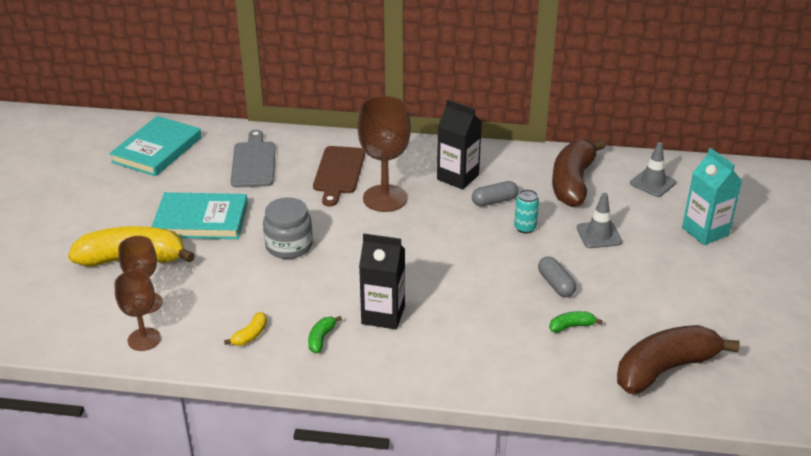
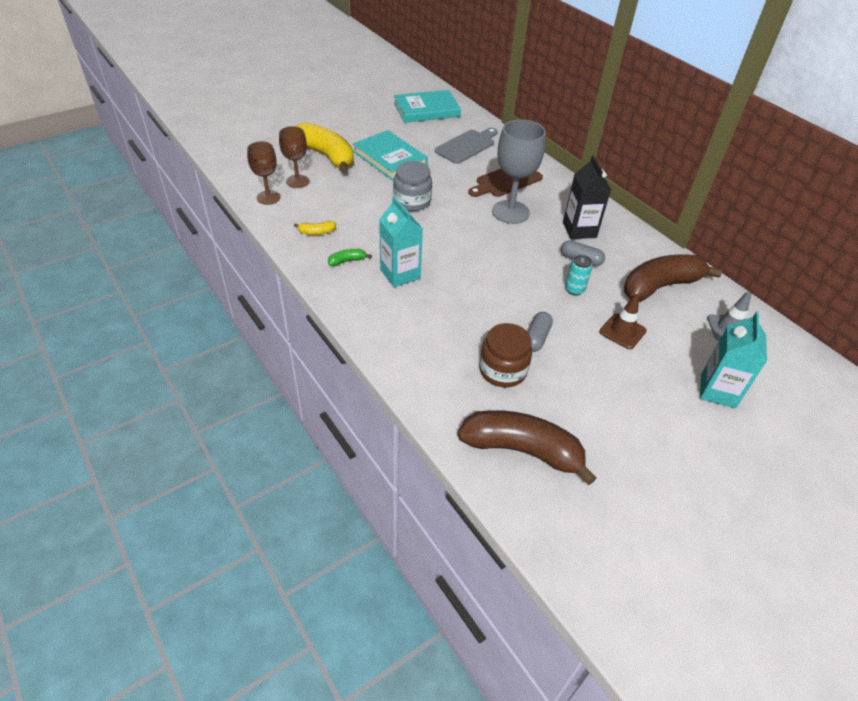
camera: 45 degrees right, 10 degrees up
brown goblet [358,96,411,212] -> grey goblet [492,119,546,224]
black carton [359,234,405,329] -> turquoise carton [379,196,423,287]
green banana [549,311,602,333] -> brown jar [479,323,532,387]
grey traffic cone [577,193,622,248] -> brown traffic cone [599,294,647,349]

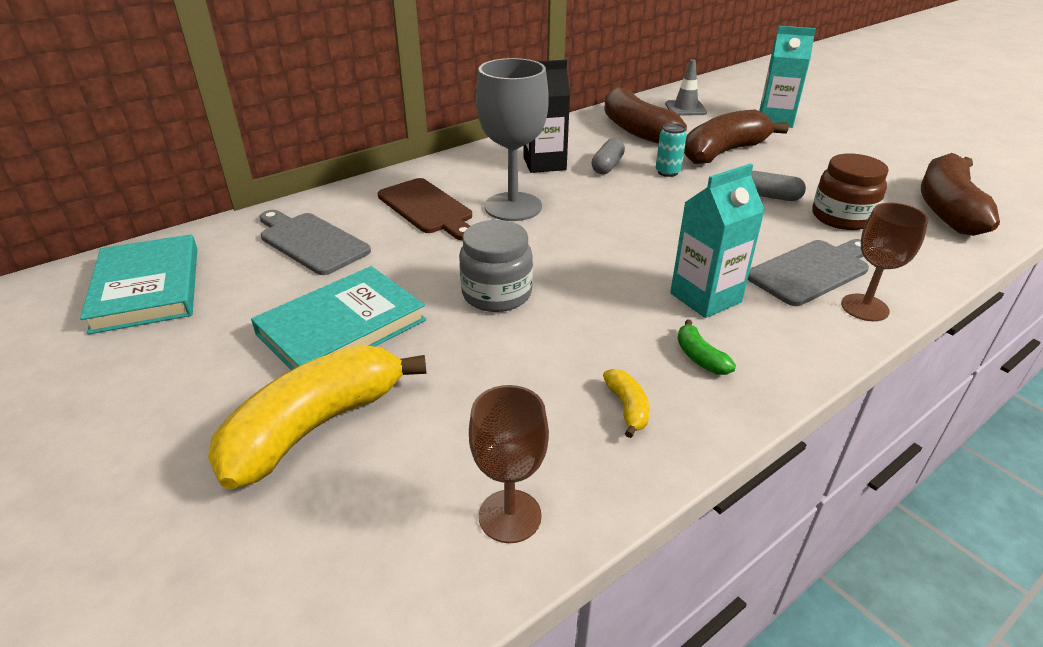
camera: 90 degrees left, 10 degrees down
brown goblet [279,126,309,188] -> brown goblet moved to [841,203,929,321]
brown traffic cone [599,294,647,349] -> brown banana [684,109,789,164]
none -> grey cutting board [748,239,869,306]

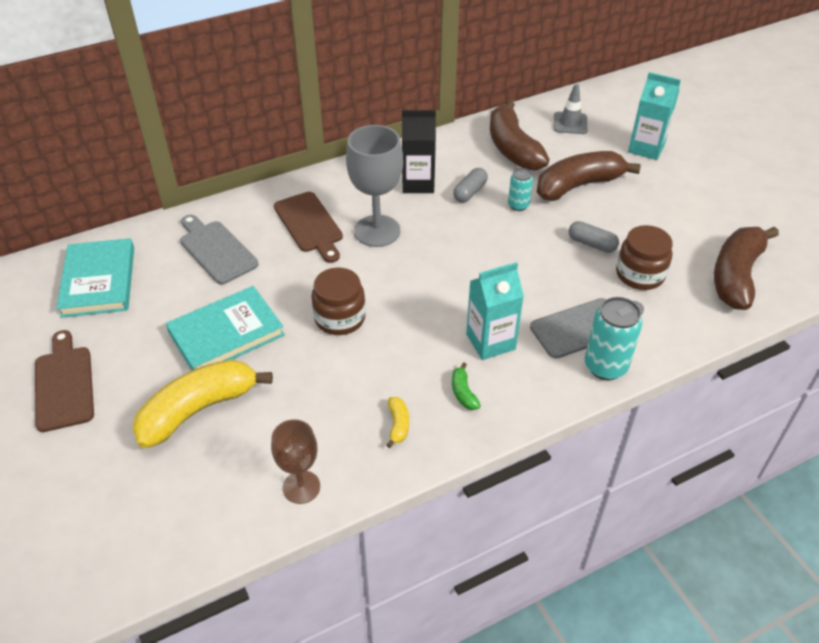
camera: 10 degrees right, 10 degrees up
grey jar [459,220,533,312] -> brown jar [311,268,366,335]
brown goblet [841,203,929,321] -> turquoise can [585,297,642,380]
none -> brown cutting board [35,330,94,432]

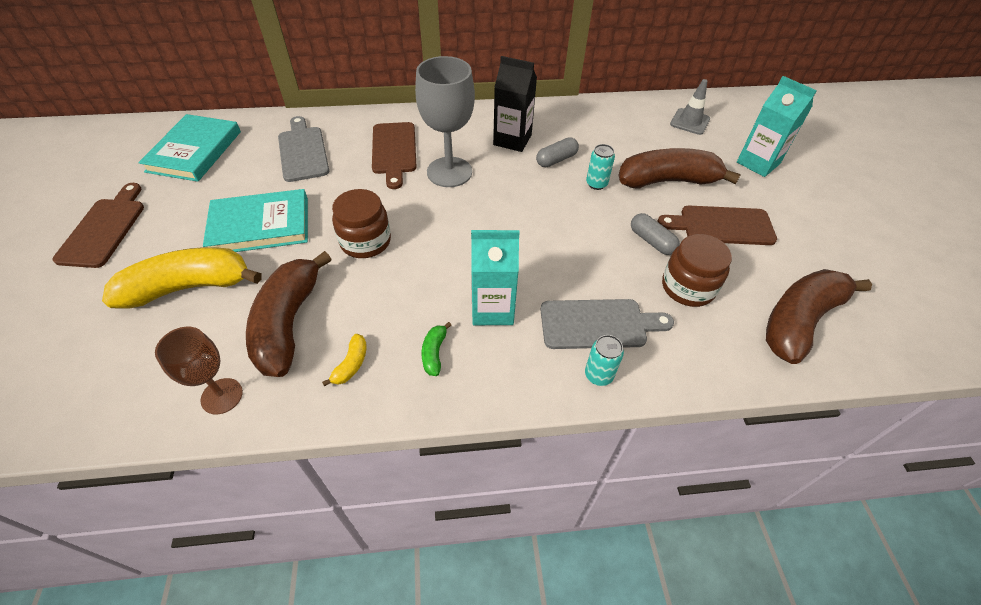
camera: 20 degrees right, 5 degrees up
brown banana [490,100,549,170] -> brown banana moved to [246,251,332,377]
turquoise can [585,297,642,380] -> turquoise can [585,335,624,386], size x0.59
none -> brown cutting board [657,206,777,245]

